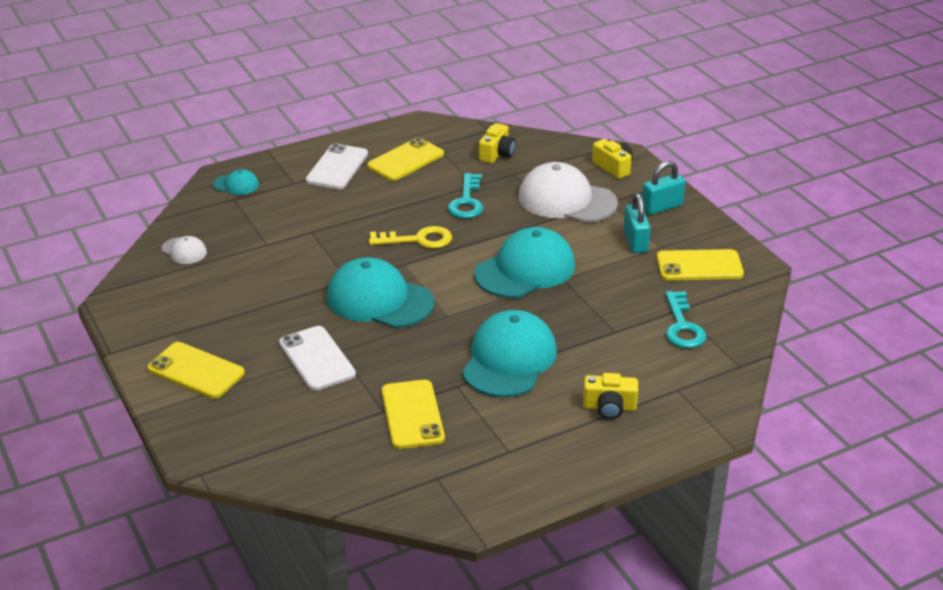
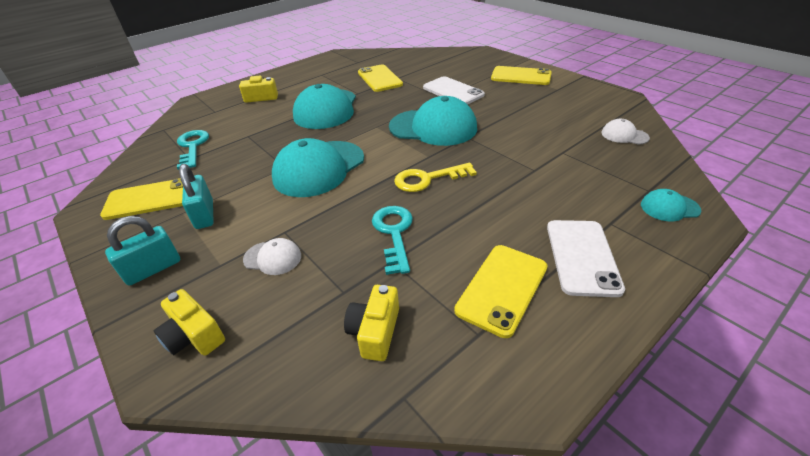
camera: 170 degrees right, 5 degrees up
white cap [519,162,618,223] -> white cap [243,238,301,275], size x0.47

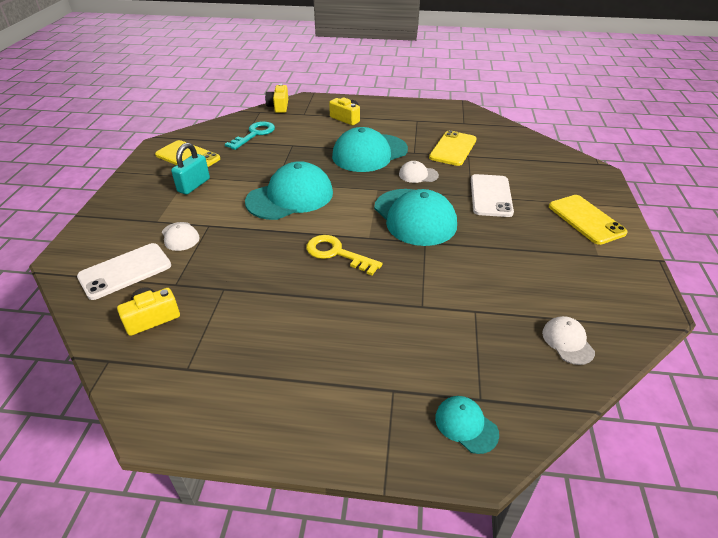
camera: 45 degrees right, 0 degrees up
turquoise padlock [105,216,180,286] -> none
yellow camera [154,289,225,356] -> yellow camera moved to [265,84,288,113]
turquoise cap [272,138,364,197] -> turquoise cap turned 150 degrees clockwise [245,161,333,220]
turquoise key [372,206,413,275] -> none
yellow phone [454,245,548,338] -> none
white phone [547,220,625,297] -> white phone moved to [77,243,171,300]
none -> white cap [399,161,439,183]

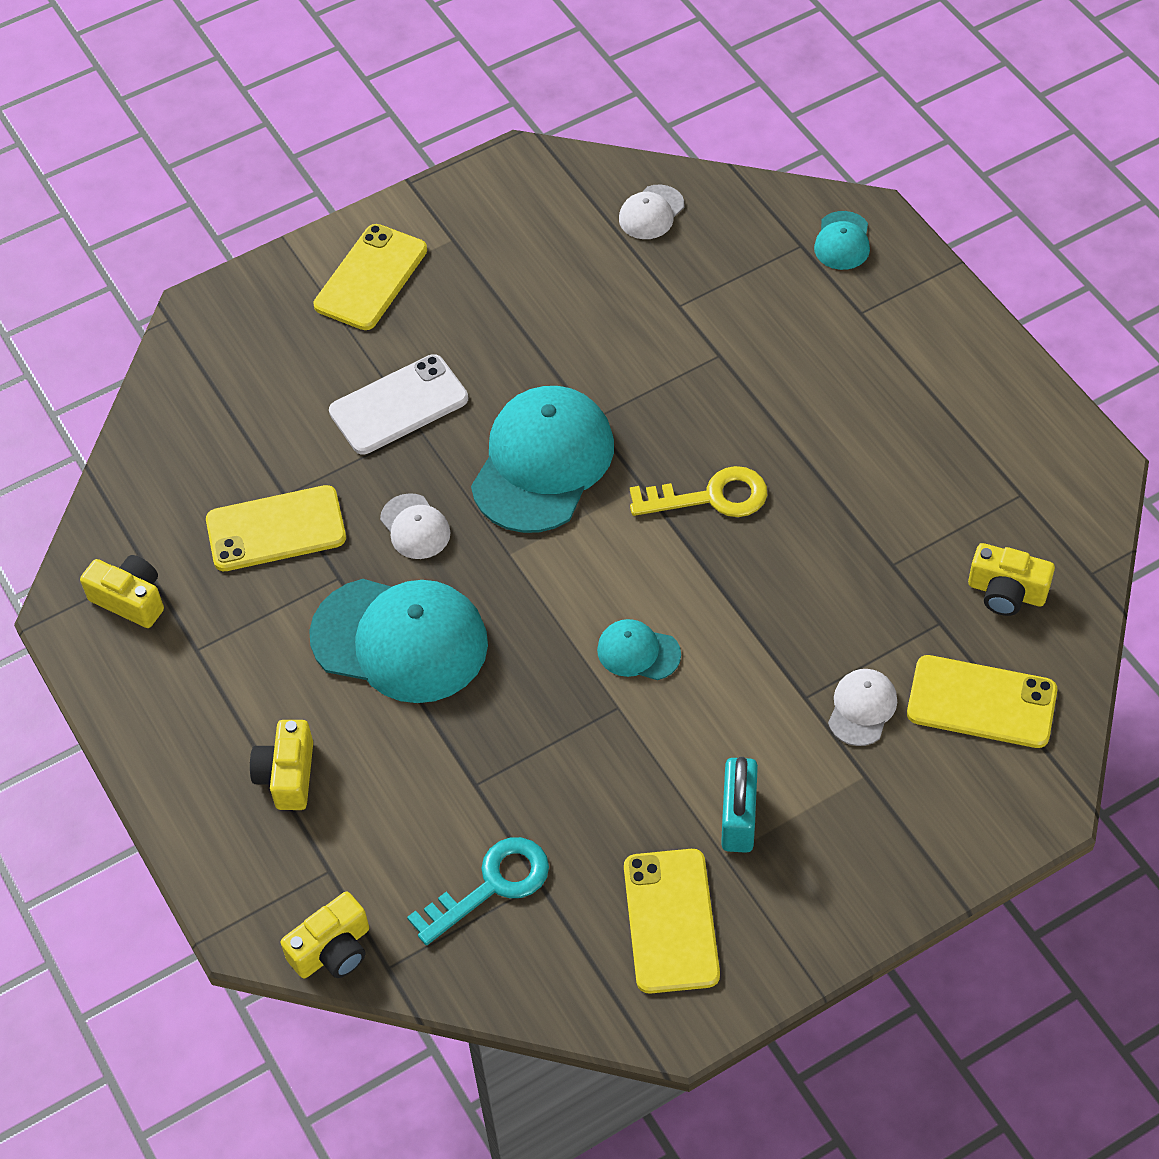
camera: 125 degrees left, 15 degrees up
white phone [77,243,171,300] -> yellow phone [907,655,1057,748]
turquoise padlock [171,143,210,195] -> turquoise padlock turned 75 degrees counterclockwise [721,757,758,853]
turquoise key [225,121,275,150] -> turquoise key turned 150 degrees clockwise [407,837,549,945]
turquoise cap [245,161,333,220] -> turquoise cap [597,619,681,680], size x0.47
yellow key [306,235,382,275] -> yellow key turned 90 degrees counterclockwise [630,466,767,517]
none -> yellow camera [80,555,164,628]

